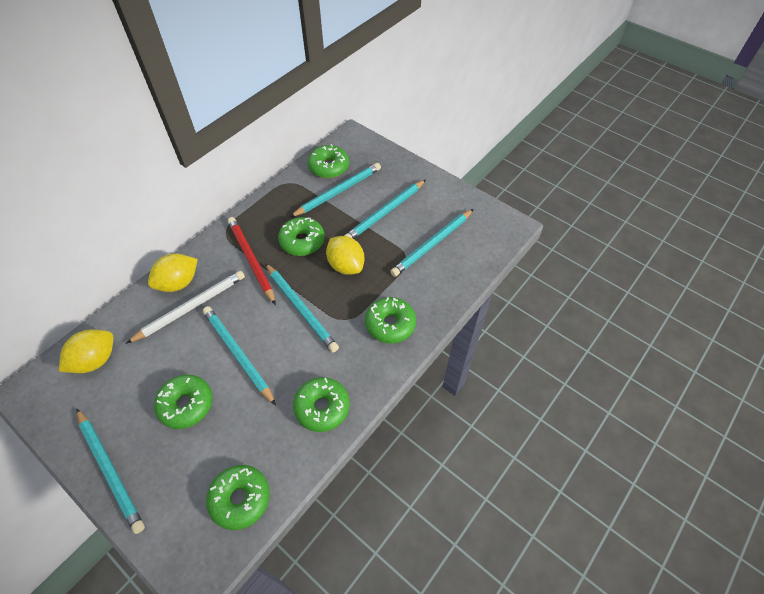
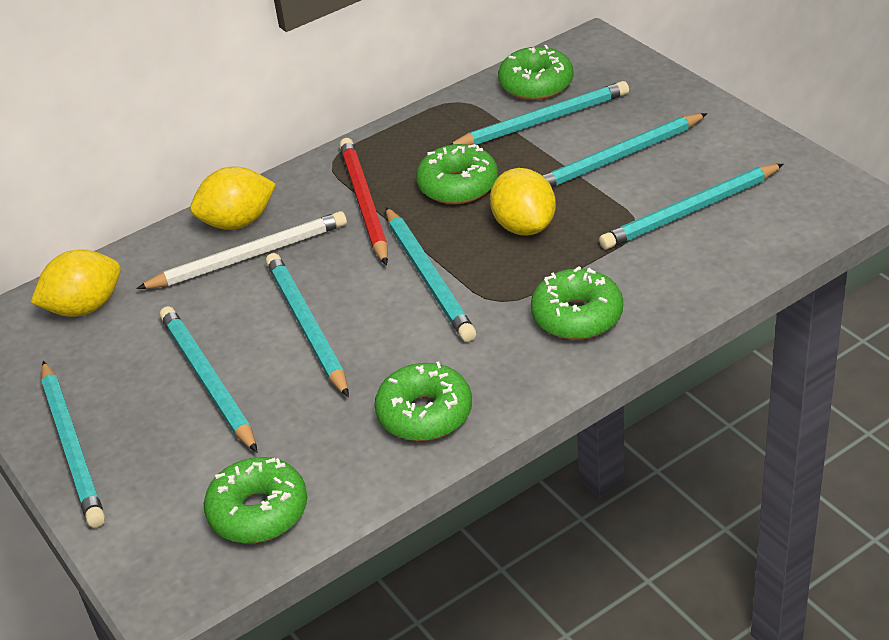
camera: 20 degrees right, 15 degrees down
green donut [154,375,212,429] -> turquoise pencil [160,306,257,452]

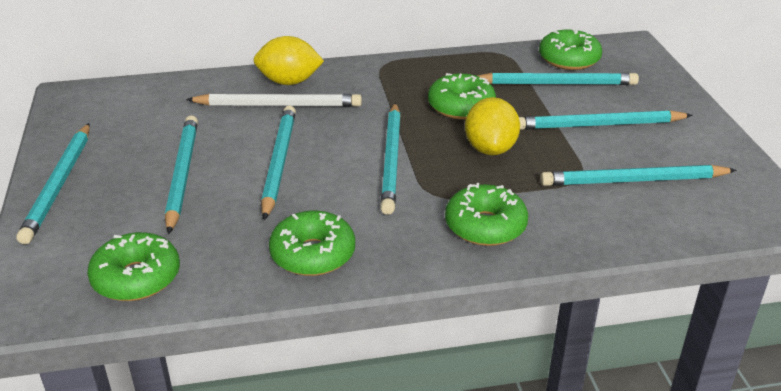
camera: 20 degrees right, 5 degrees down
yellow lemon [31,249,121,317] -> none
red pencil [339,138,388,266] -> none

